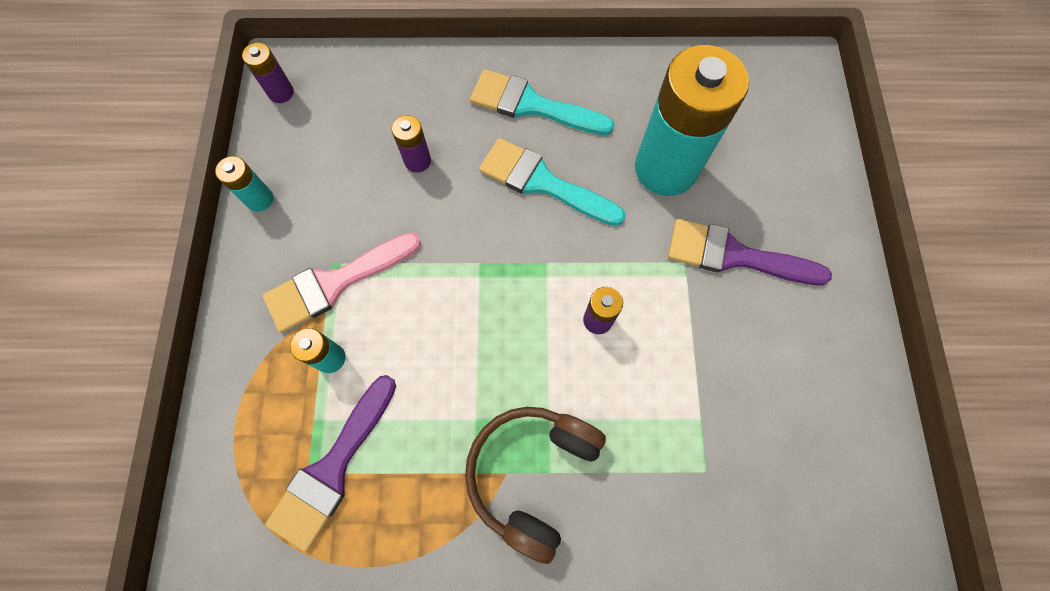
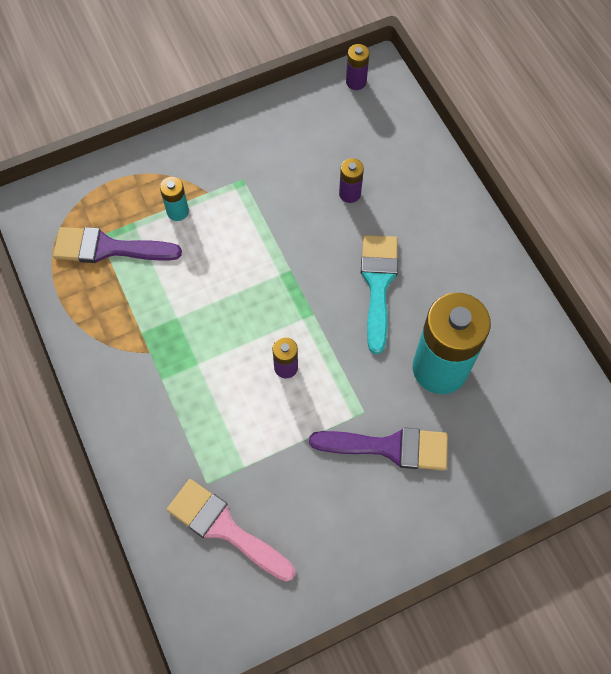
camera: 65 degrees right, 5 degrees down
turquoise battery [215,156,273,212] -> none
pink brush [263,233,421,333] -> pink brush moved to [167,479,295,582]
brown headphones [465,407,606,564] -> none
turquoise brush [470,69,614,135] -> none
purple brush [668,219,832,285] -> purple brush turned 105 degrees clockwise [309,427,448,470]

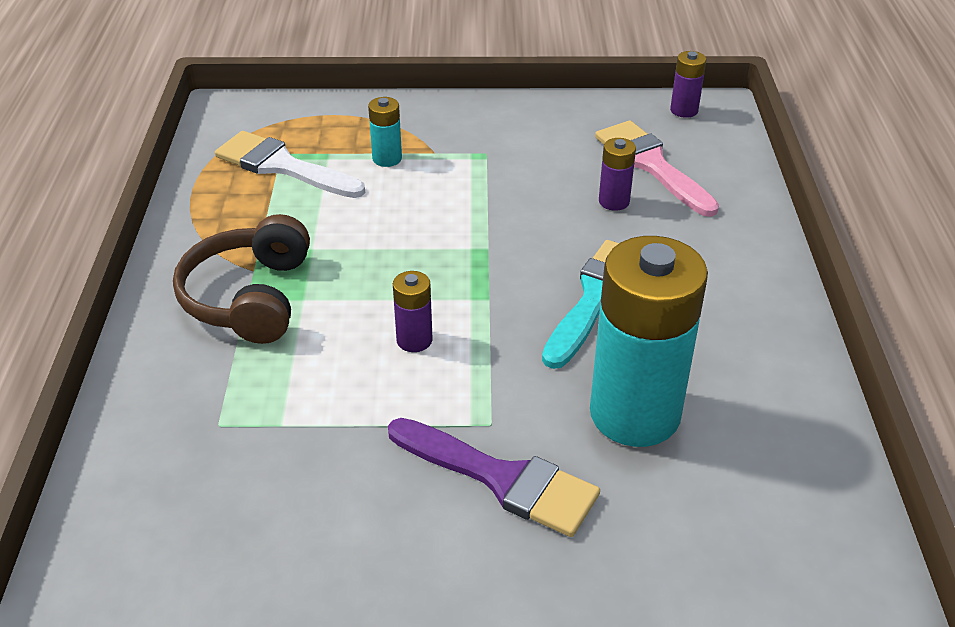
camera: 25 degrees right, 25 degrees down
purple brush [53,227,182,263] -> white brush [215,131,365,198]
pink brush [167,479,295,582] -> pink brush moved to [595,120,719,217]
none -> brown headphones [173,214,310,344]

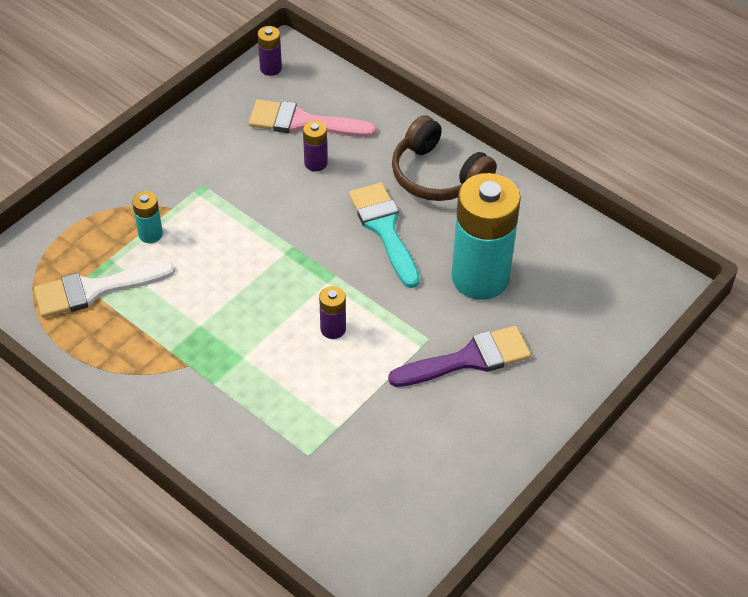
camera: 50 degrees left, 10 degrees up
brown headphones [173,214,310,344] -> brown headphones moved to [392,115,497,201]

